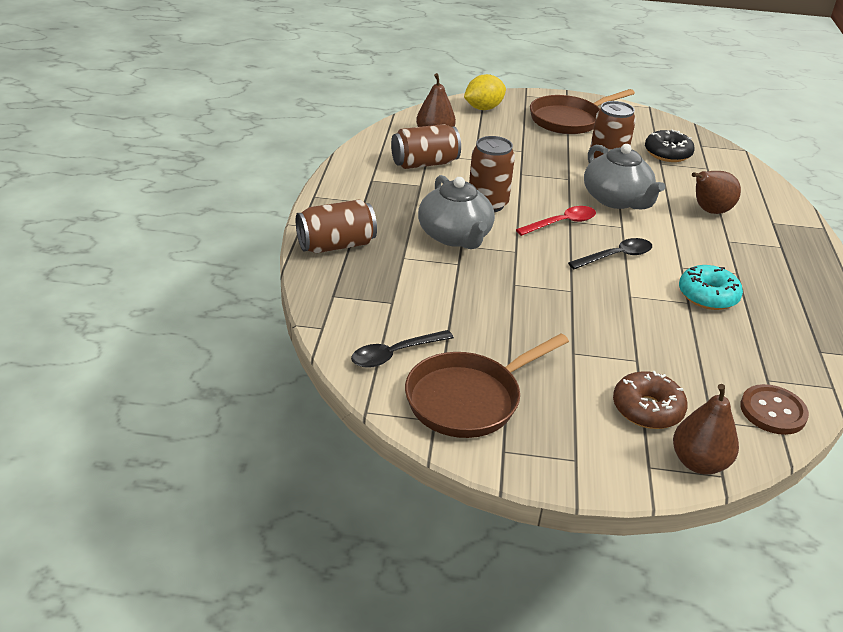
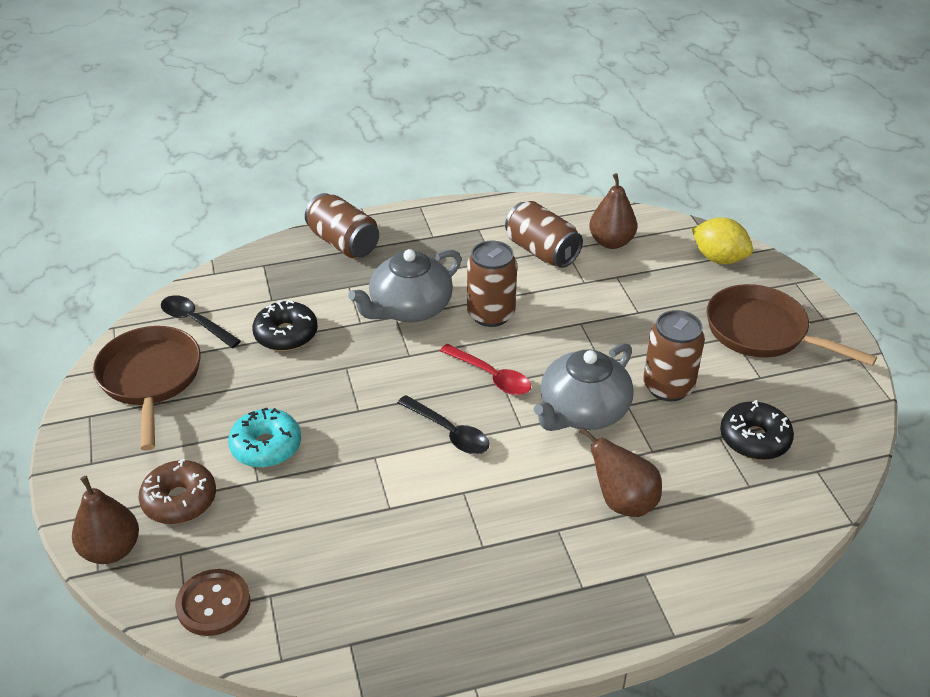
camera: 70 degrees right, 5 degrees up
brown pan [405,334,569,438] -> brown pan turned 45 degrees clockwise [93,326,201,451]
turquoise donut [679,265,743,310] -> turquoise donut moved to [228,408,301,468]
none -> black donut [252,300,318,351]

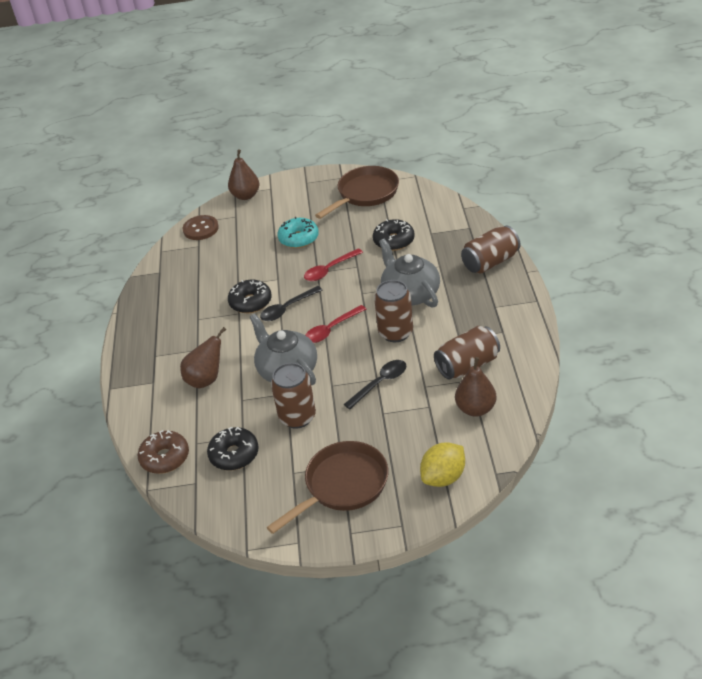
camera: 105 degrees right, 0 degrees up
brown pan [93,326,201,451] -> brown pan turned 45 degrees counterclockwise [315,166,399,219]
brown donut [139,459,216,524] -> brown donut moved to [138,430,189,474]
black spoon [161,295,241,348] -> black spoon moved to [344,360,406,409]
none -> black donut [228,280,272,313]
none -> red spoon [304,248,363,281]

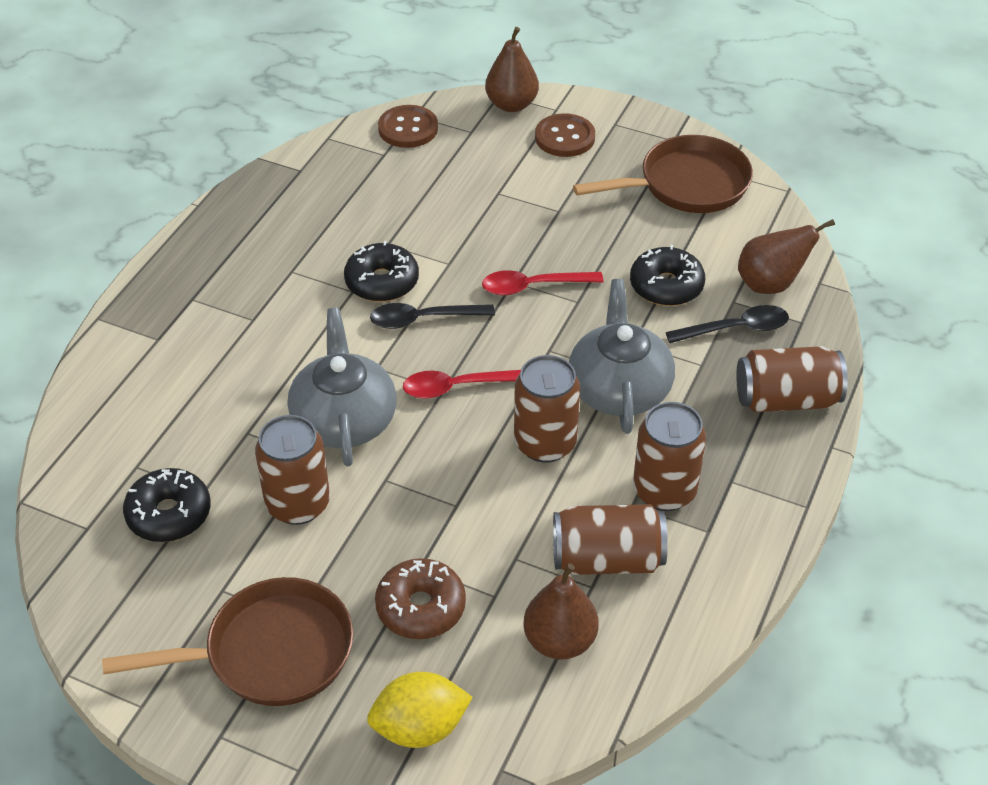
camera: 25 degrees right, 5 degrees up
brown donut [138,430,189,474] -> brown donut moved to [375,558,466,639]
brown pear [180,327,226,388] -> brown pear moved to [738,219,835,294]
turquoise donut [278,217,319,248] -> none
black spoon [344,360,406,409] -> black spoon moved to [666,305,789,343]
none -> brown button [535,113,595,157]
none -> brown can [633,402,706,511]

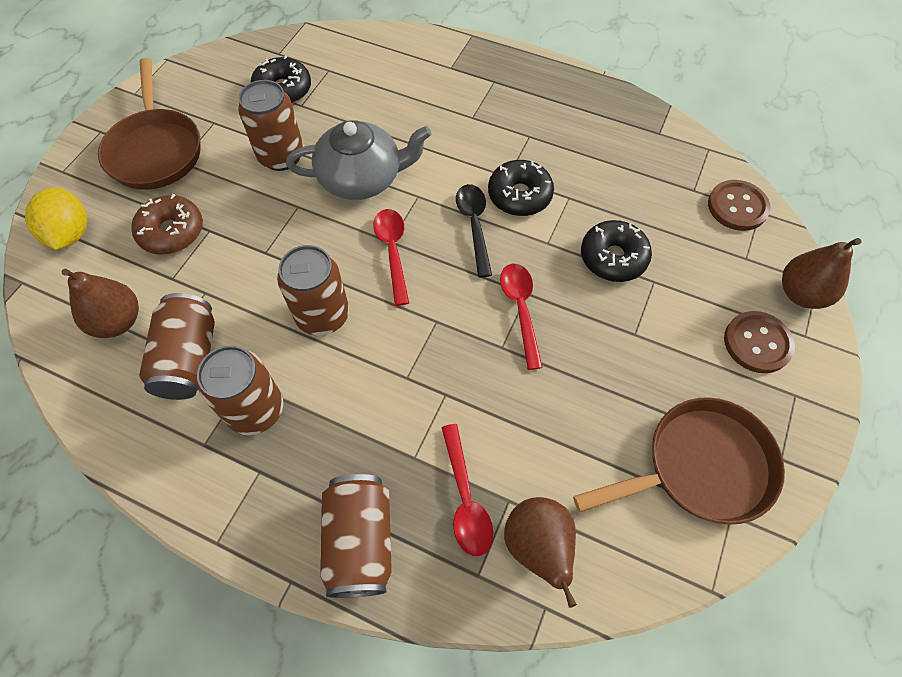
camera: 90 degrees right, 15 degrees up
grey teapot [569,279,675,434] -> none
brown pan [573,135,753,213] -> brown pan turned 90 degrees counterclockwise [573,397,785,525]
black donut [630,245,705,306] -> black donut moved to [581,220,652,282]
black spoon [666,305,789,343] -> red spoon [441,424,493,556]

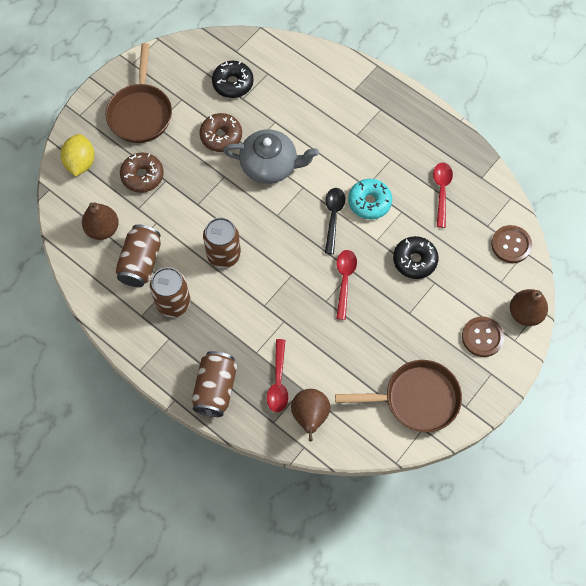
camera: 15 degrees right, 5 degrees up
brown can [238,80,304,171] -> brown donut [199,113,242,152]
red spoon [373,209,409,306] -> red spoon moved to [433,163,453,228]
black donut [488,160,554,216] -> turquoise donut [348,179,392,219]

